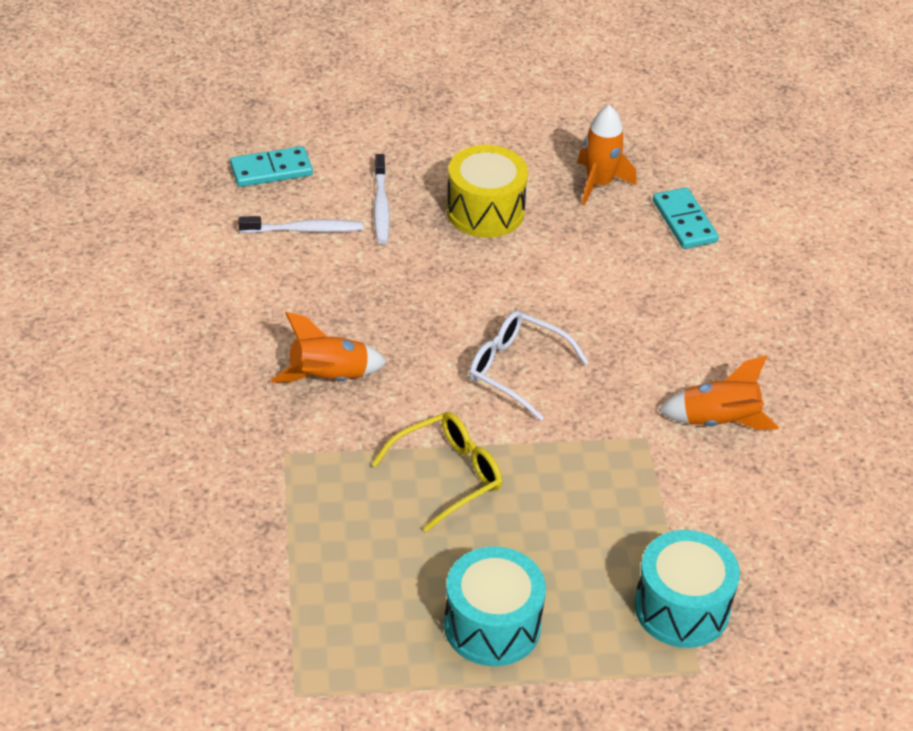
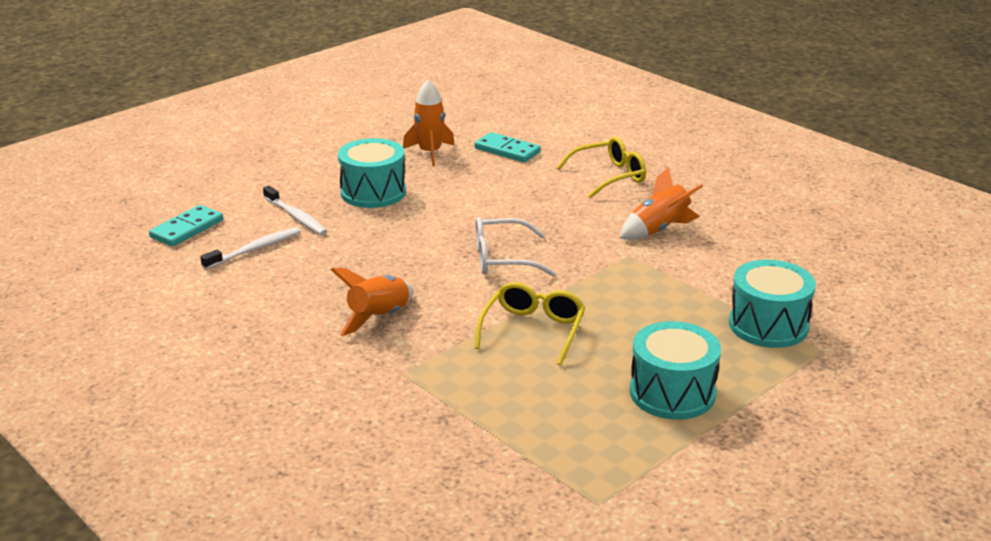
camera: 35 degrees left, 15 degrees down
yellow drum [446,145,528,238] -> turquoise drum [338,138,406,208]
none -> yellow glasses [556,137,646,198]

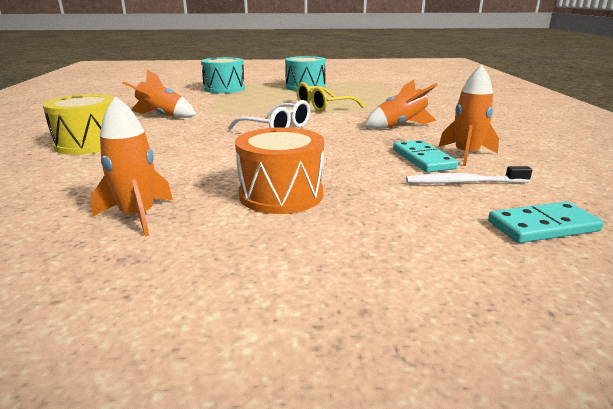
camera: 140 degrees left, 5 degrees down
white toothbrush [263,186,327,235] -> none
turquoise drum [338,138,406,208] -> orange drum [235,127,324,214]
turquoise domino [474,132,541,162] -> turquoise domino moved to [393,140,458,173]
yellow glasses [556,137,646,198] -> yellow drum [42,94,115,155]
none -> orange rocket [439,65,499,166]

